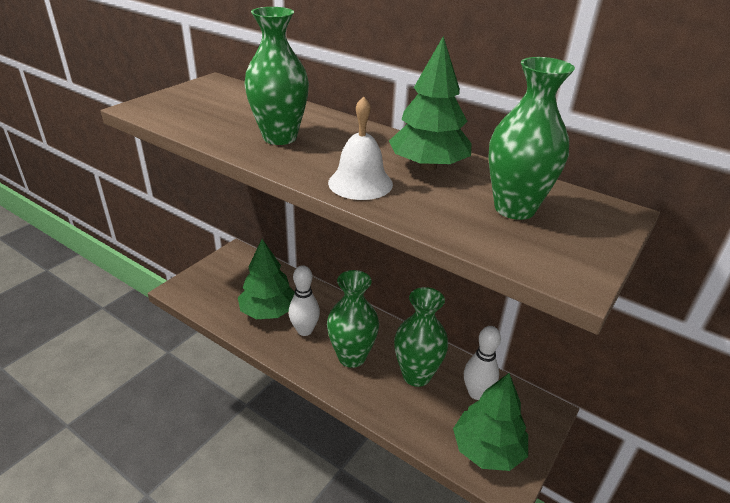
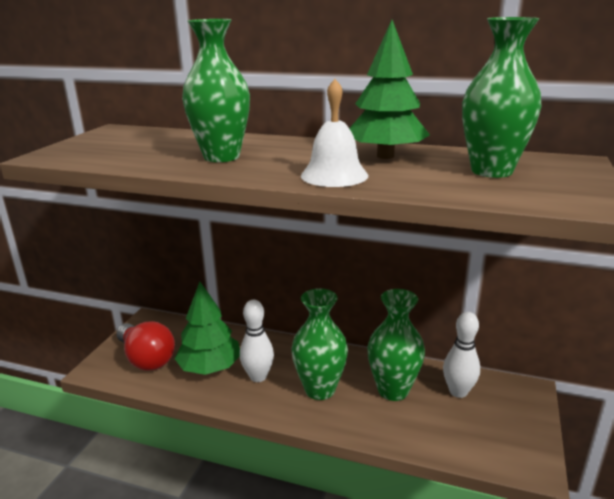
camera: 15 degrees left, 10 degrees down
green tree [453,373,528,471] -> none
none -> red light bulb [116,321,175,371]

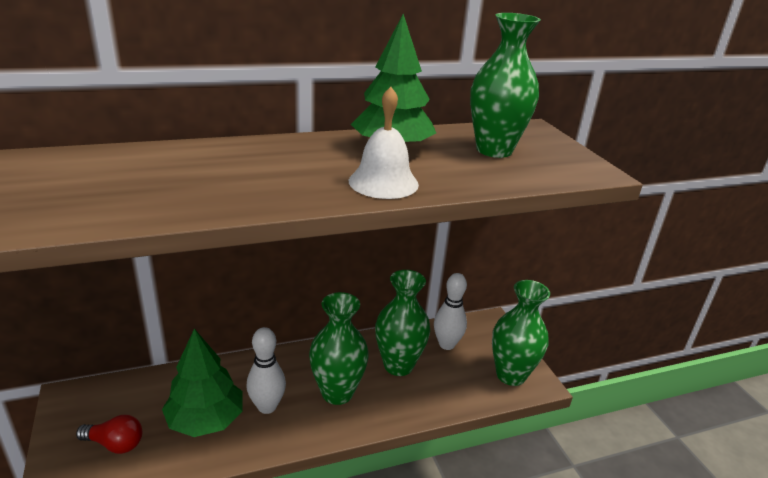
camera: 40 degrees left, 5 degrees up
red light bulb [116,321,175,371] -> red light bulb [76,415,142,454], size x0.60
green vase [182,19,250,162] -> green vase moved to [492,280,550,386]

